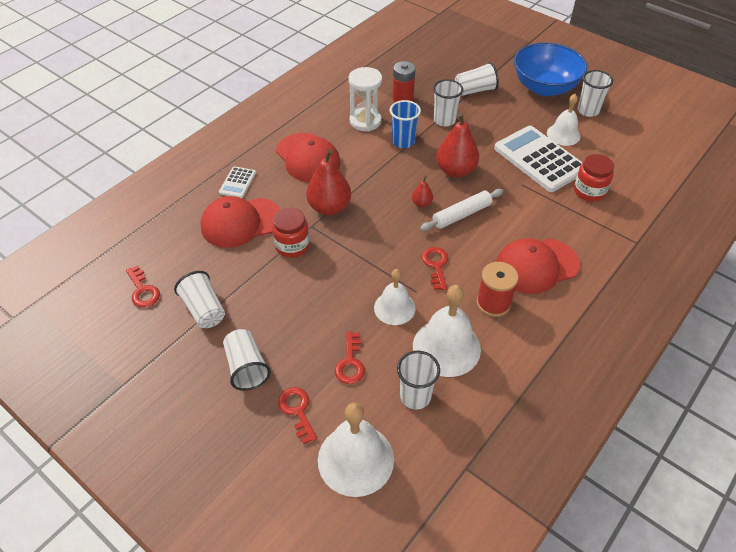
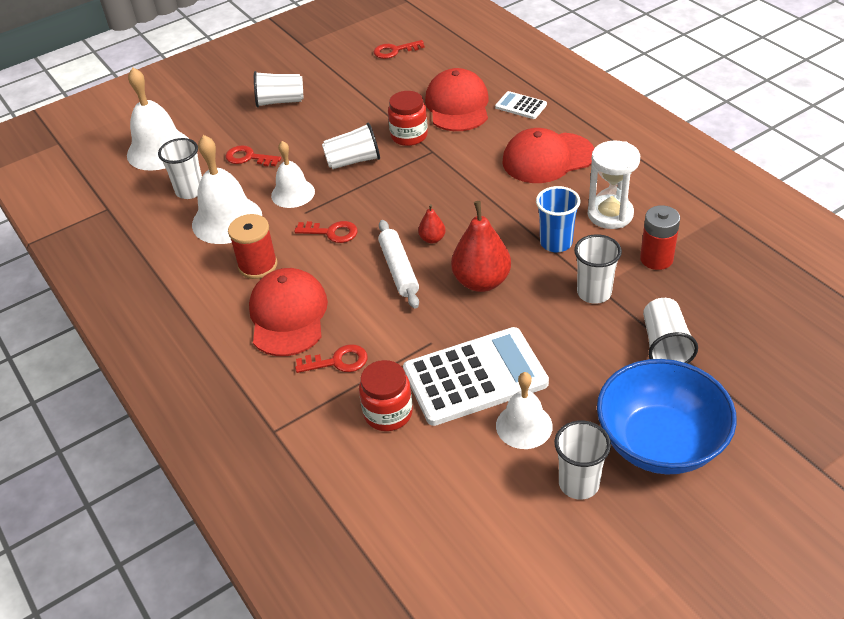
camera: 110 degrees right, 5 degrees down
white cup [174,271,225,328] -> white cup moved to [322,123,380,169]
red key [278,387,317,444] -> red key moved to [295,344,368,373]
red pear [306,149,351,215] -> none

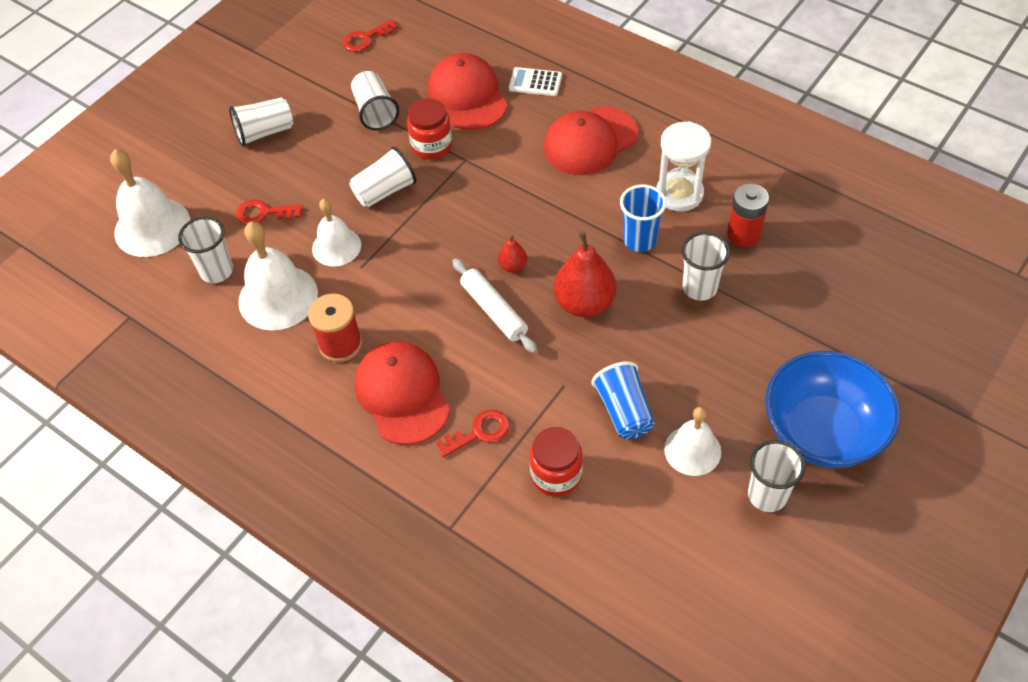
camera: 20 degrees left, 10 degrees up
red key [294,221,357,243] -> none
white calculator [403,327,549,426] -> blue cup [592,361,655,439]
white cup [643,298,698,363] -> white cup moved to [351,71,399,131]

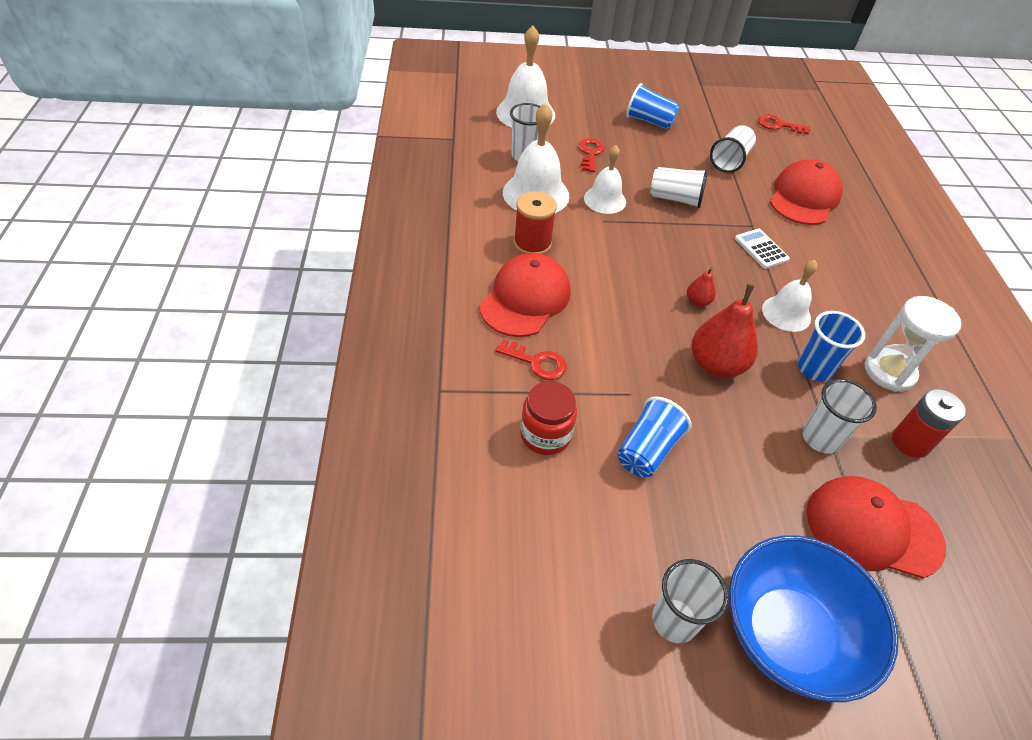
camera: 45 degrees right, 5 degrees down
white cup [229,97,293,147] -> blue cup [626,83,680,129]
red key [236,199,303,225] -> red key turned 45 degrees clockwise [578,138,605,172]
red jar [407,98,452,159] -> none
white rolling pin [452,258,537,353] -> none
white calculator [509,67,562,96] -> white calculator moved to [735,229,790,269]
red cap [544,106,638,175] -> red cap moved to [806,476,946,579]
white bell [664,407,721,476] -> white bell moved to [762,260,818,332]

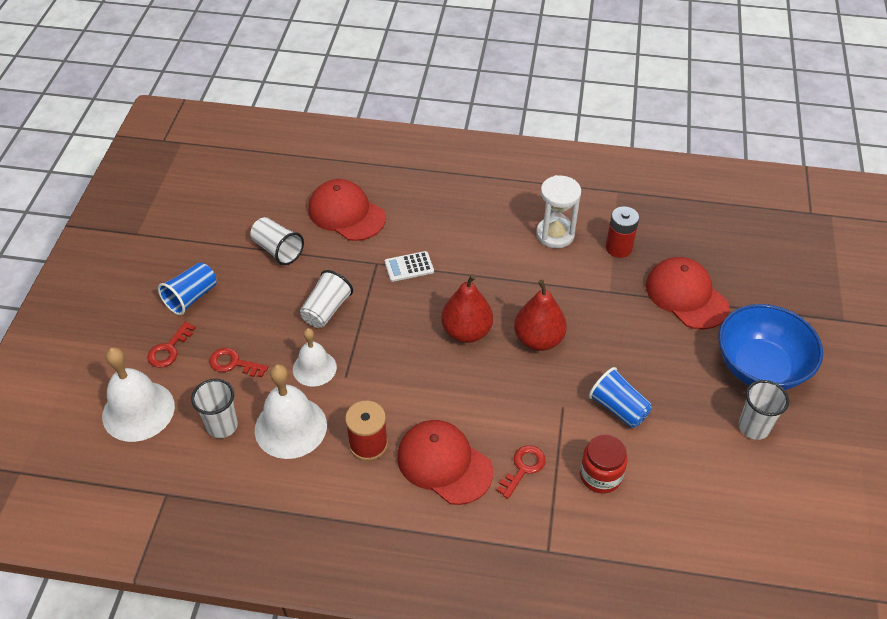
camera: 75 degrees left, 0 degrees up
red pear [687,267,716,307] -> red pear [441,274,493,343], size x2.06
red key [758,114,810,135] -> red key moved to [147,321,196,368]
white bell [762,260,818,332] -> none
blue cup [798,311,865,382] -> none
white cup [803,379,877,454] -> none
red cap [806,476,946,579] -> red cap turned 120 degrees clockwise [646,257,729,330]

